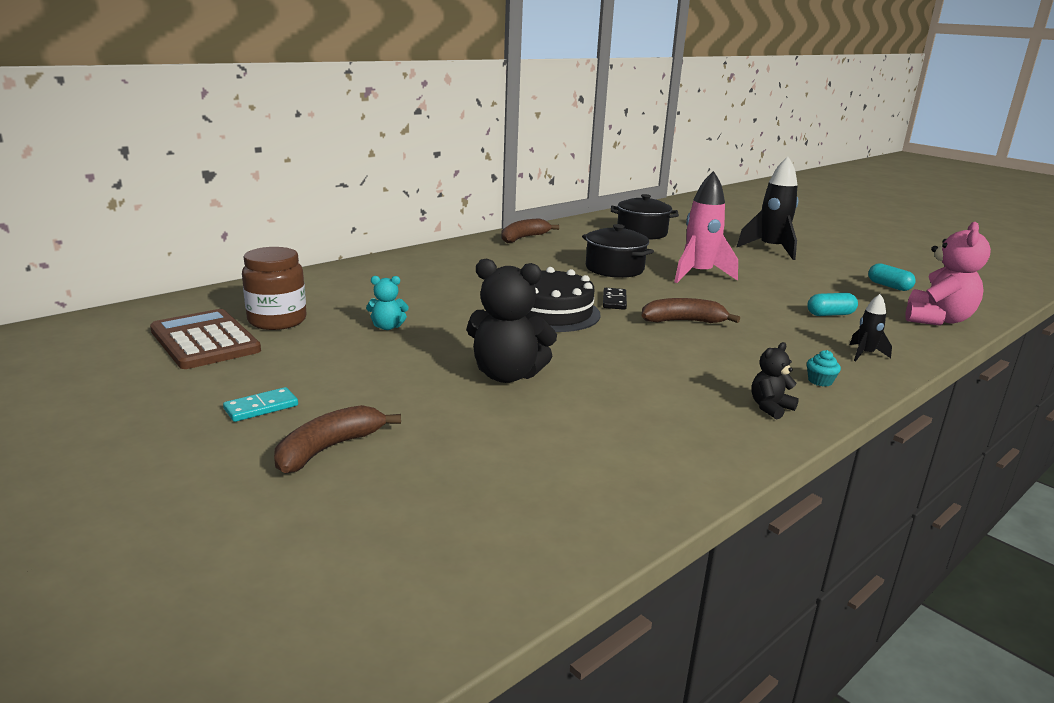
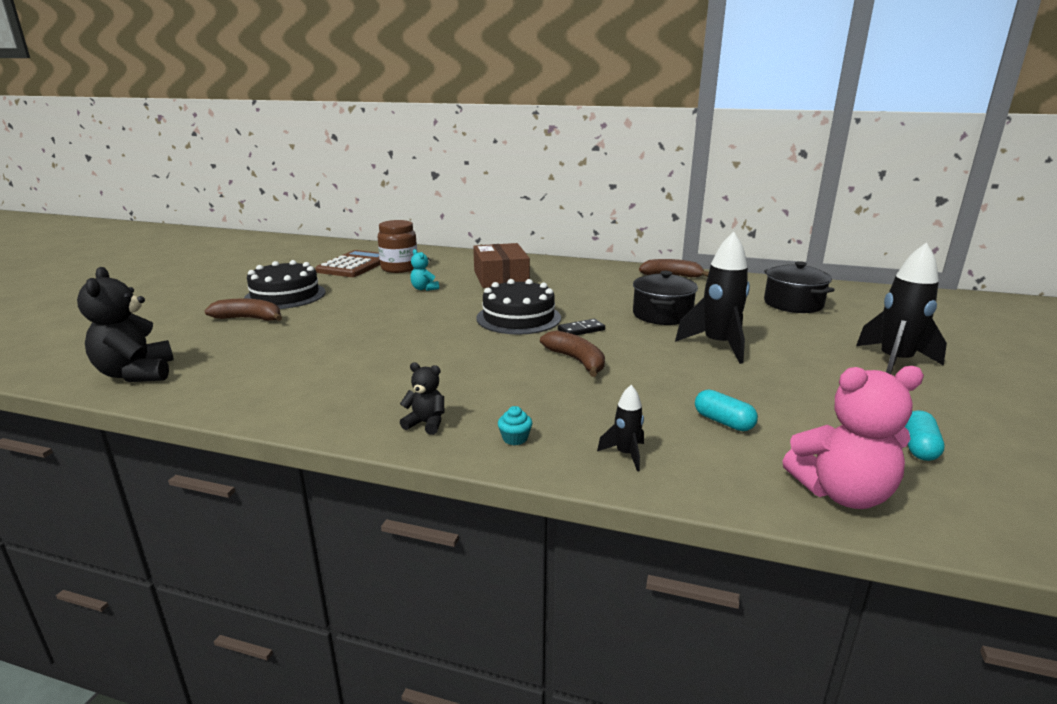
camera: 60 degrees right, 0 degrees up
turquoise domino [223,387,298,422] -> black cake [244,260,326,309]
black teddy bear [466,258,557,383] -> black teddy bear moved to [77,267,174,382]
pink rocket [674,171,738,283] -> black rocket [675,232,750,364]
none -> brown box [473,243,530,288]

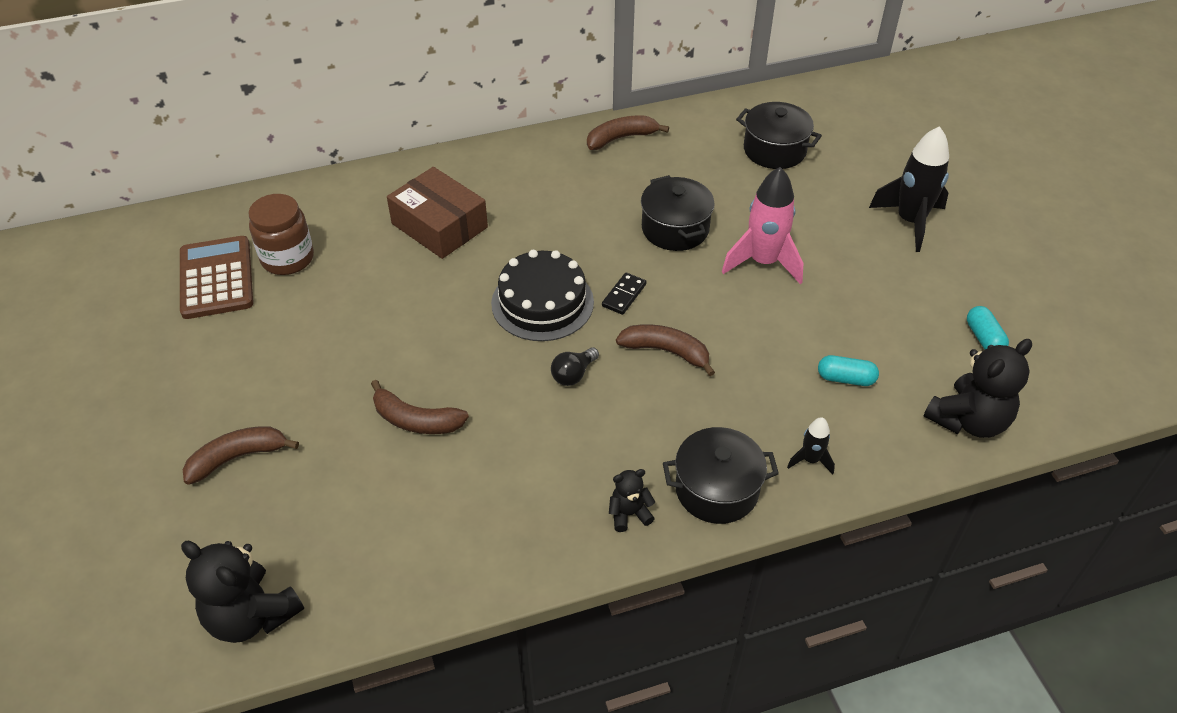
camera: 35 degrees left, 25 degrees up
black cake [244,260,326,309] -> none
turquoise teddy bear [410,249,439,291] -> none
turquoise cupcake [498,406,532,445] -> black pot [663,427,779,524]
black rocket [675,232,750,364] -> pink rocket [722,167,803,284]
pink teddy bear [782,366,924,509] -> black teddy bear [924,339,1032,438]
none -> brown banana [371,380,469,434]
none -> black light bulb [551,347,599,386]

